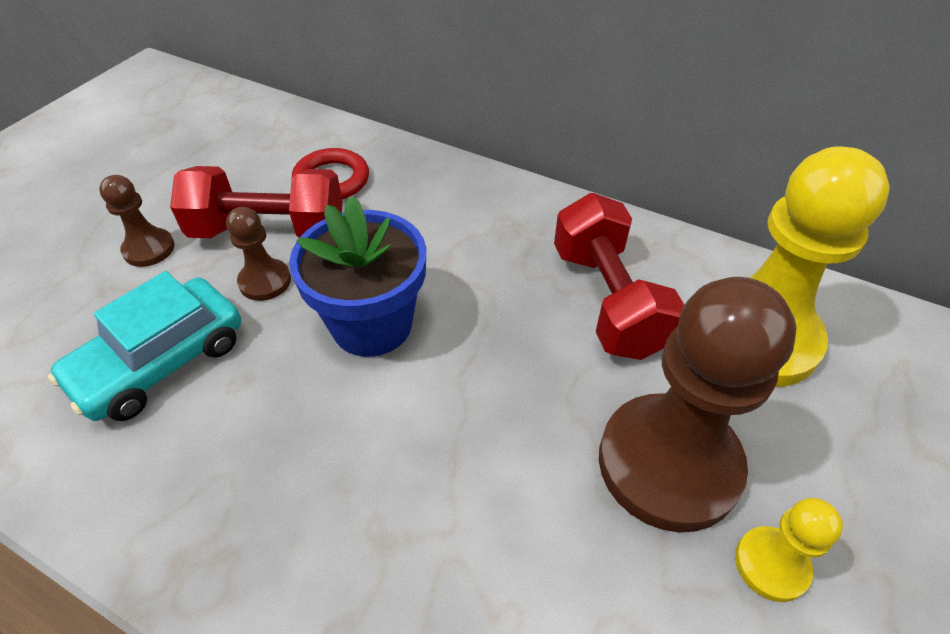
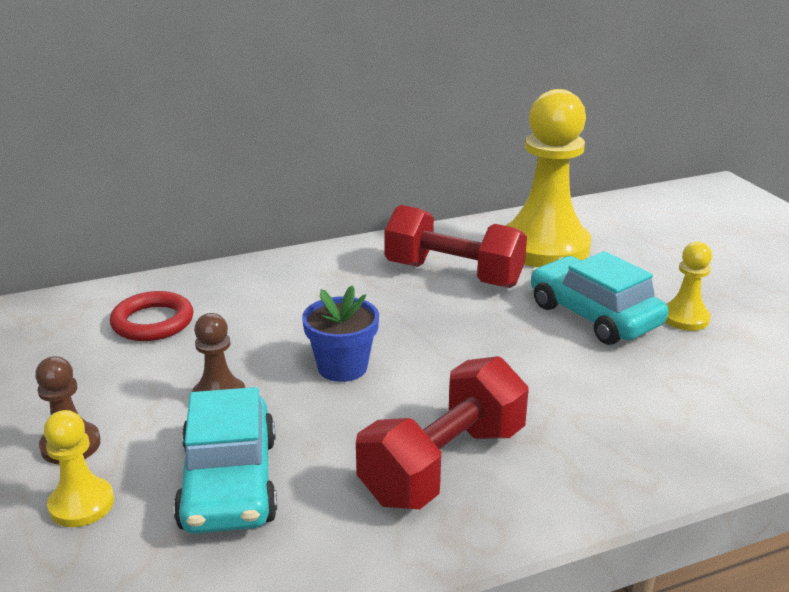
camera: 50 degrees left, 20 degrees down
red dumbbell [170,166,343,238] -> red dumbbell moved to [356,356,529,509]
blue flower pot [289,196,426,357] -> blue flower pot [302,285,379,382], size x0.66
brown pawn [599,277,797,532] -> turquoise car [531,251,669,345]
none -> yellow pawn [44,410,114,527]

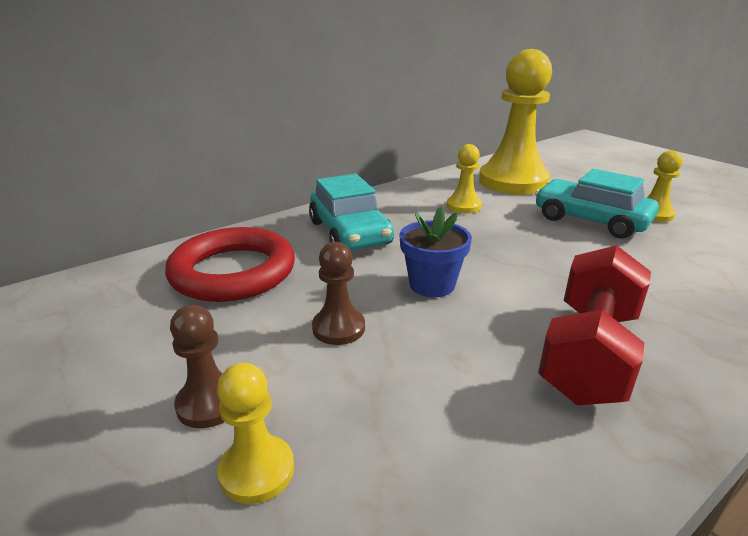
camera: 15 degrees left, 0 degrees up
red ring [110,291,193,341] -> red ring [165,227,295,302], size x1.61
turquoise car [174,387,277,534] -> turquoise car moved to [309,174,394,250]
red dumbbell [384,205,527,288] -> yellow pawn [447,144,482,213]

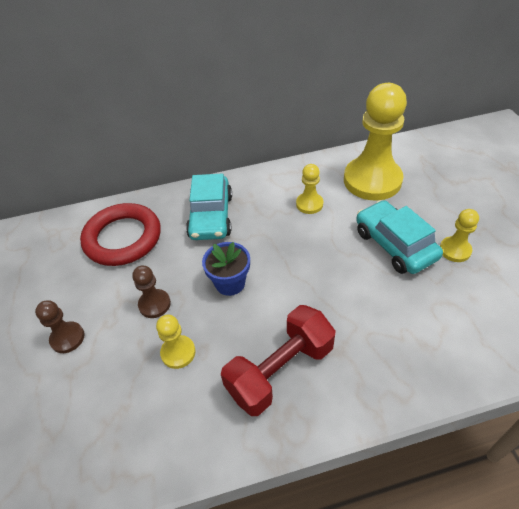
camera: 25 degrees right, 20 degrees up
yellow pawn [217,362,294,504] -> yellow pawn moved to [156,315,196,369]

